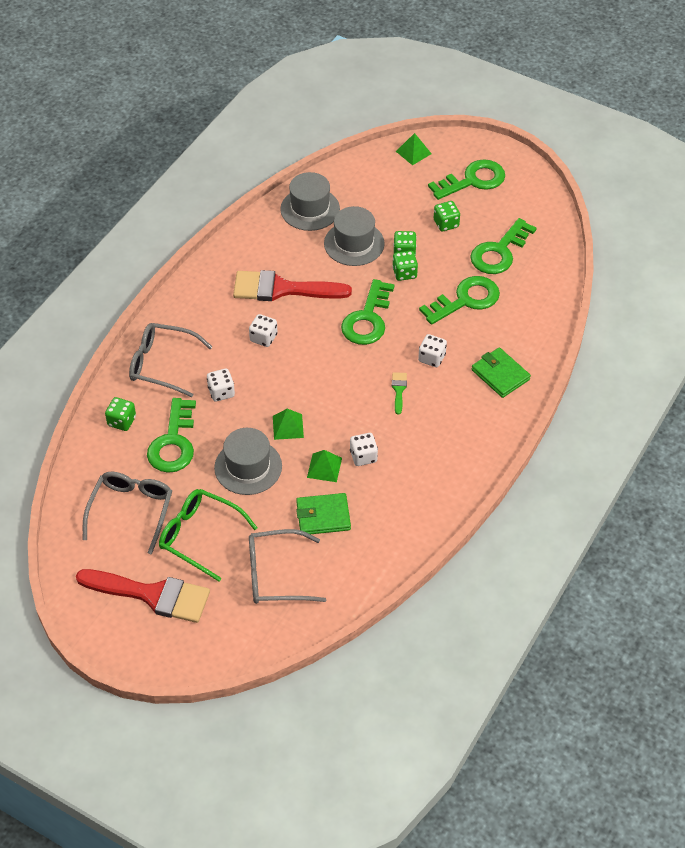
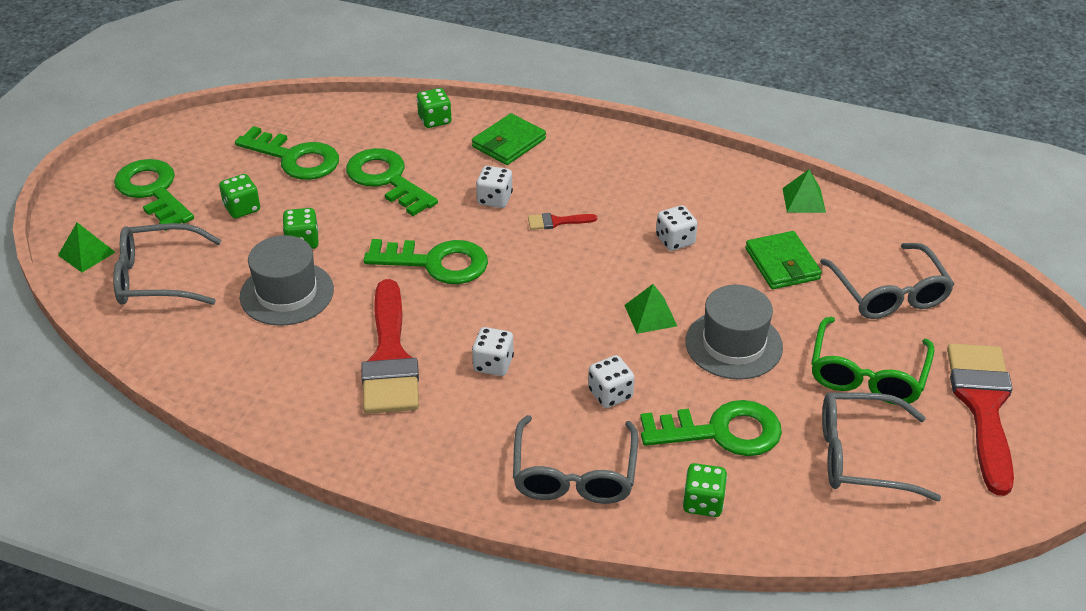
camera: 100 degrees left, 10 degrees down
grey hat [280,172,340,231] -> none
green pyramid [307,450,342,482] -> green pyramid moved to [782,169,826,213]
green dice [392,251,418,281] -> green dice moved to [417,88,452,128]
green brush [392,372,407,415] -> red brush [528,213,597,230]
none -> grey glasses [113,223,221,305]

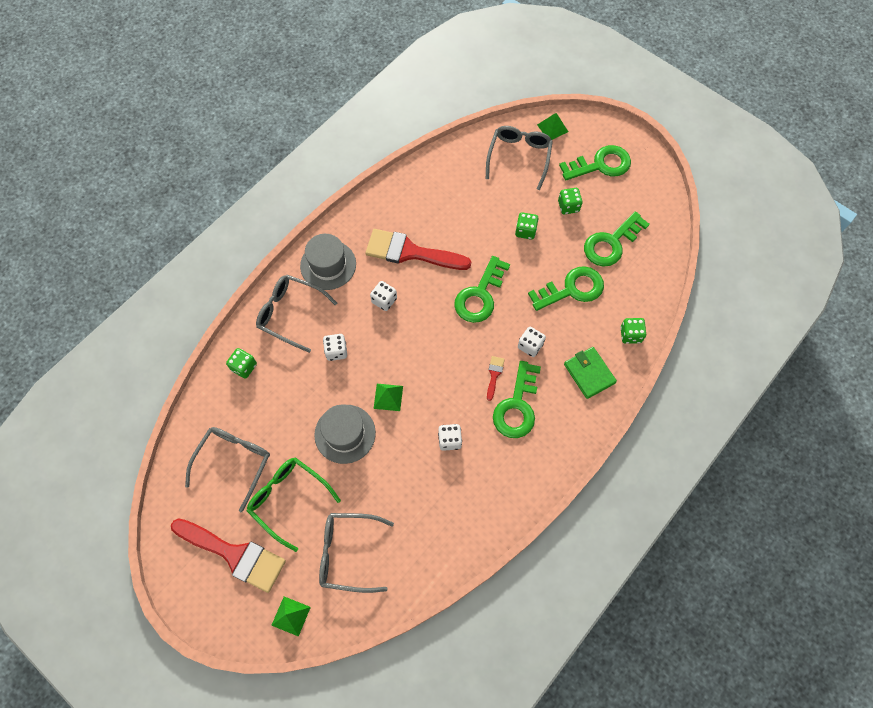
camera: 110 degrees right, 25 degrees up
grey hat [240,235,334,326] -> grey hat moved to [300,234,356,290]
green key [640,400,782,456] -> green key moved to [493,361,541,438]
green wallet [745,231,822,289] -> none
green pyramid [782,169,826,213] -> green pyramid moved to [271,596,311,637]

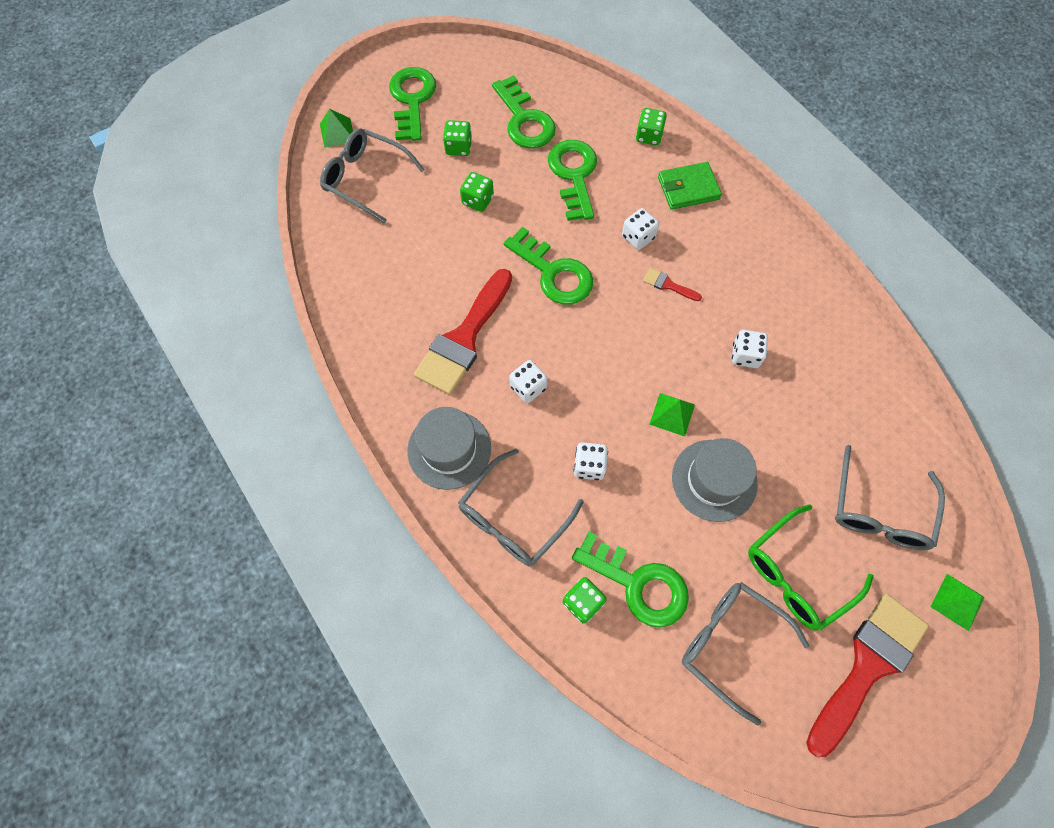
camera: 75 degrees left, 0 degrees up
green key [493,361,541,438] -> green key moved to [572,531,689,628]

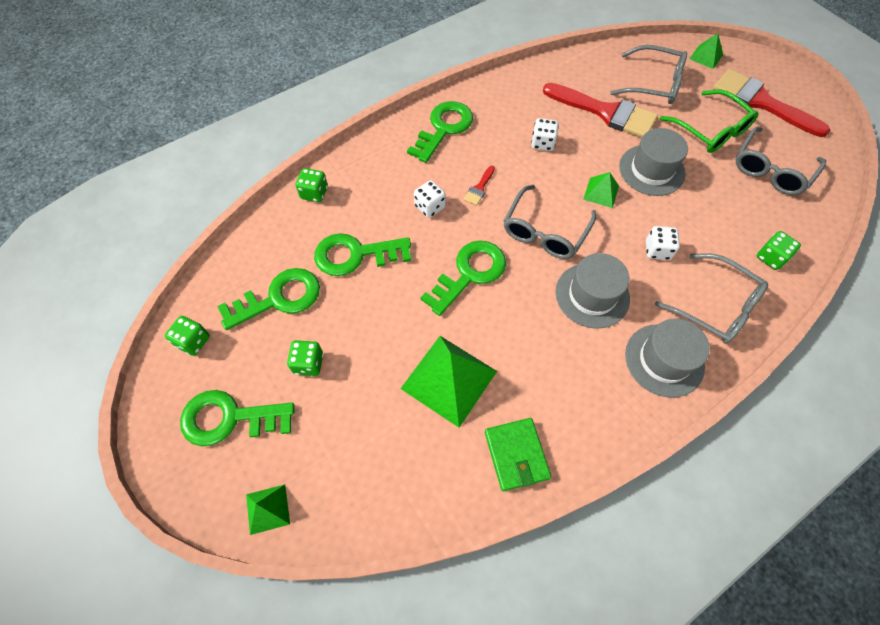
camera: 90 degrees left, 5 degrees down
grey glasses [320,128,425,223] -> grey glasses moved to [504,185,596,259]
red brush [414,269,512,395] -> red brush moved to [543,83,658,138]
green dice [460,172,494,212] -> green dice moved to [165,316,210,356]
white dice [509,360,548,403] -> grey hat [556,253,630,329]
green key [572,531,689,628] -> green key moved to [407,101,473,163]
green wallet [658,162,722,210] -> green wallet moved to [485,418,551,491]
none -> green pyramid [400,336,497,428]

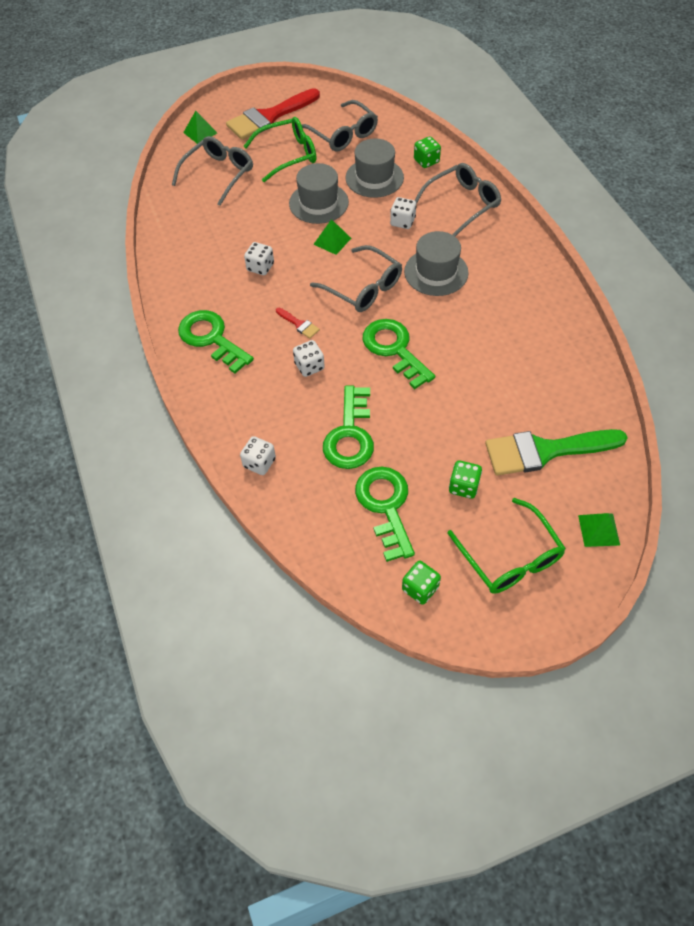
camera: 75 degrees left, 5 degrees down
green key [180,390,294,446] -> green glasses [447,498,566,594]
green dice [295,168,328,202] -> white dice [240,436,276,475]
green pyramid [400,336,497,428] -> none
green wallet [485,418,551,491] -> none
red brush [543,83,658,138] -> none
grey hat [625,319,710,398] -> grey hat moved to [345,138,404,198]
none -> green brush [485,429,628,476]

